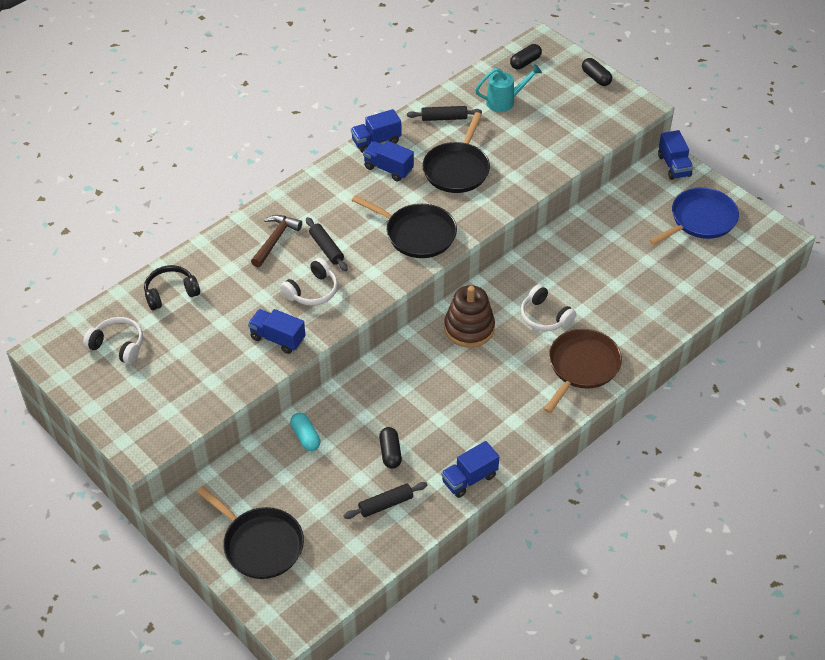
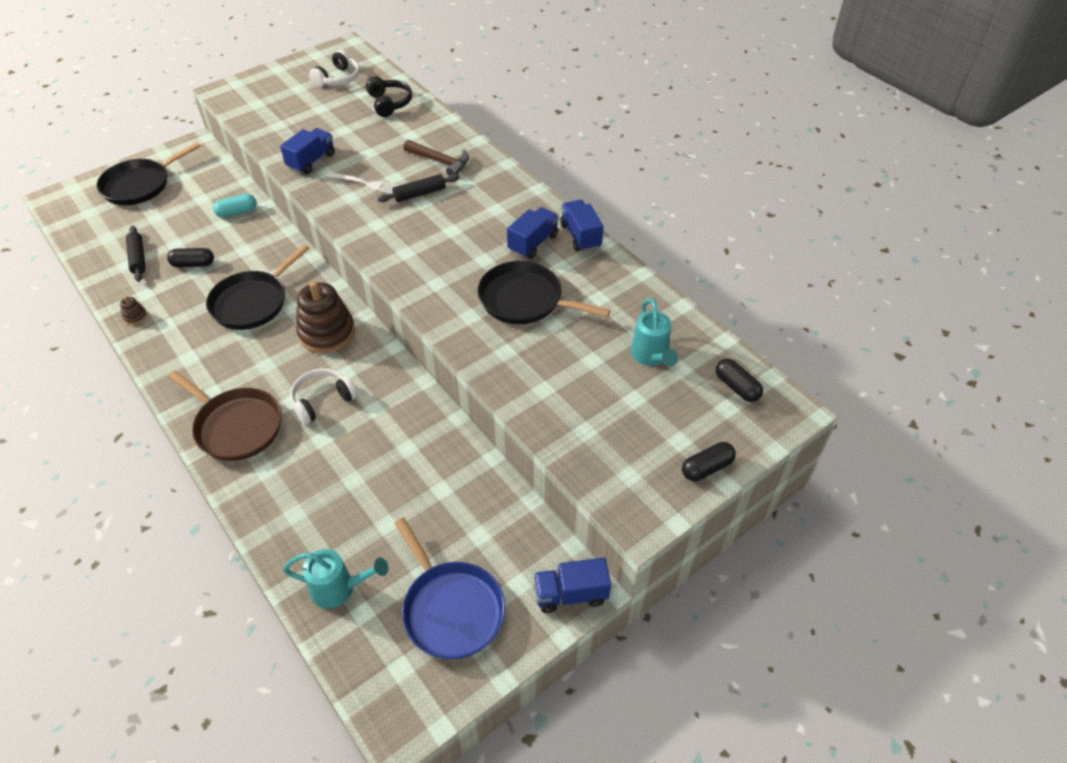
camera: 95 degrees right, 0 degrees up
white headphones [280,258,338,306] -> white fork [326,172,396,194]
black pan [352,195,457,258] -> black pan moved to [206,244,310,330]
black rolling pin [407,106,482,121] -> none
blue truck [441,441,499,498] -> brown stacking toy [120,296,147,325]
none -> turquoise watering can [283,549,389,609]

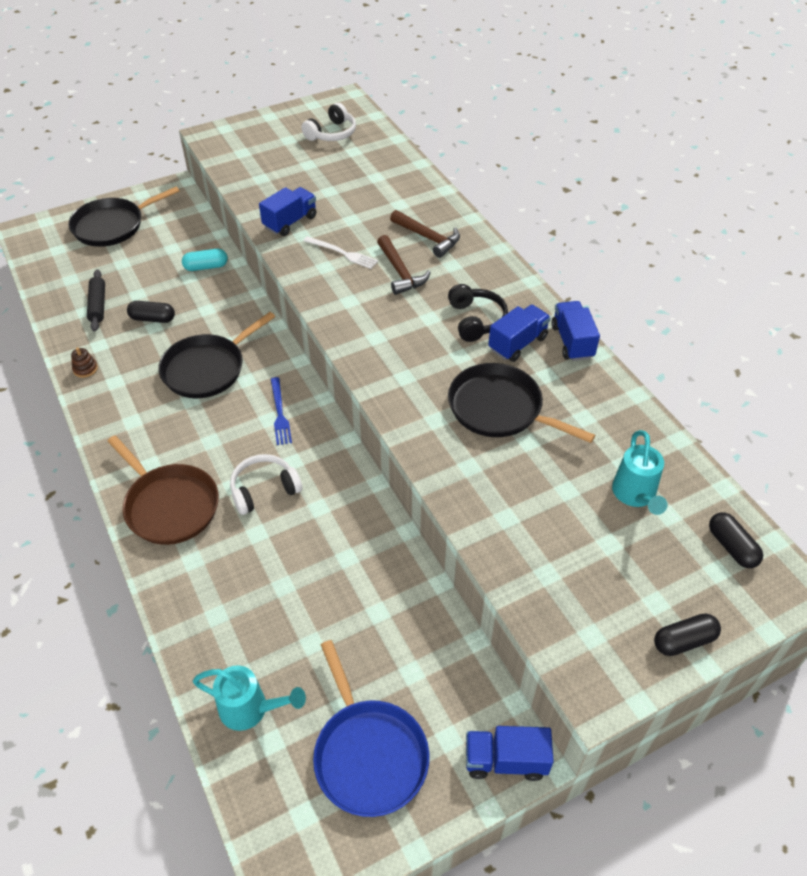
camera: 10 degrees right, 0 degrees up
brown stacking toy [296,281,355,353] -> blue fork [271,377,292,445]
black headphones [366,77,412,117] -> black headphones moved to [448,284,508,342]
black rolling pin [378,174,460,202] -> brown hammer [377,235,431,295]

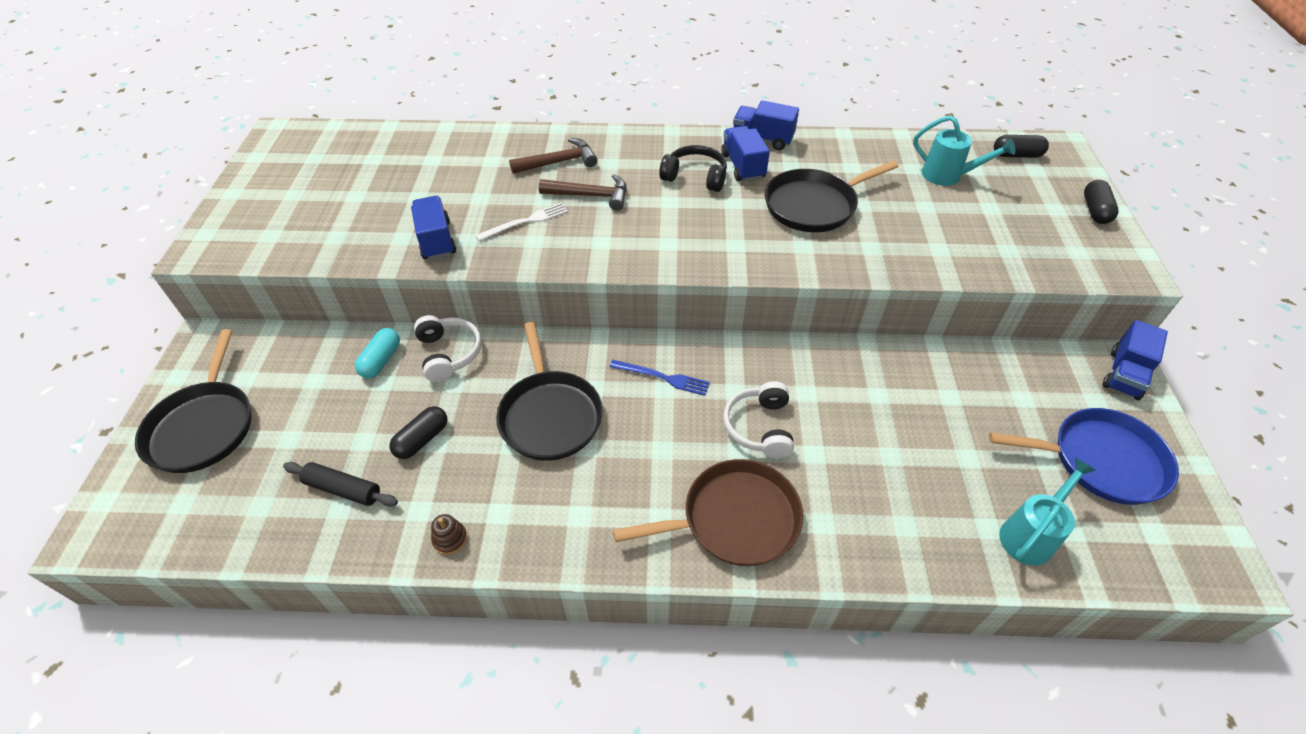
camera: 60 degrees left, 0 degrees up
white headphones [301,103,356,141] -> white headphones moved to [414,315,482,382]

